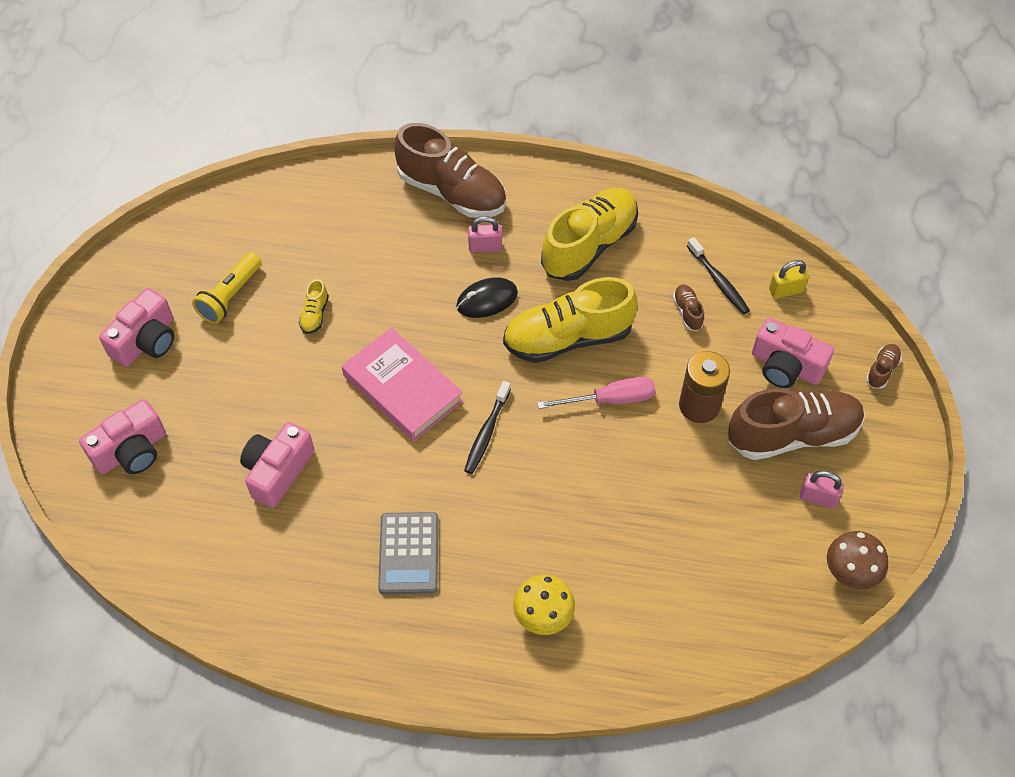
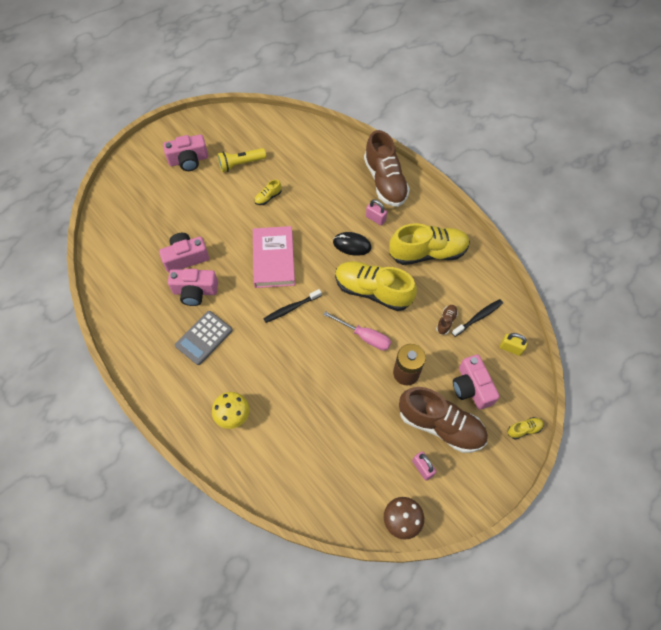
camera: 40 degrees right, 5 degrees up
pink camera [79,399,166,474] -> pink camera moved to [168,269,218,306]
black toothbrush [687,237,750,315] -> black toothbrush turned 135 degrees counterclockwise [452,299,503,337]
brown shoe [866,344,902,389] -> yellow shoe [508,417,544,440]

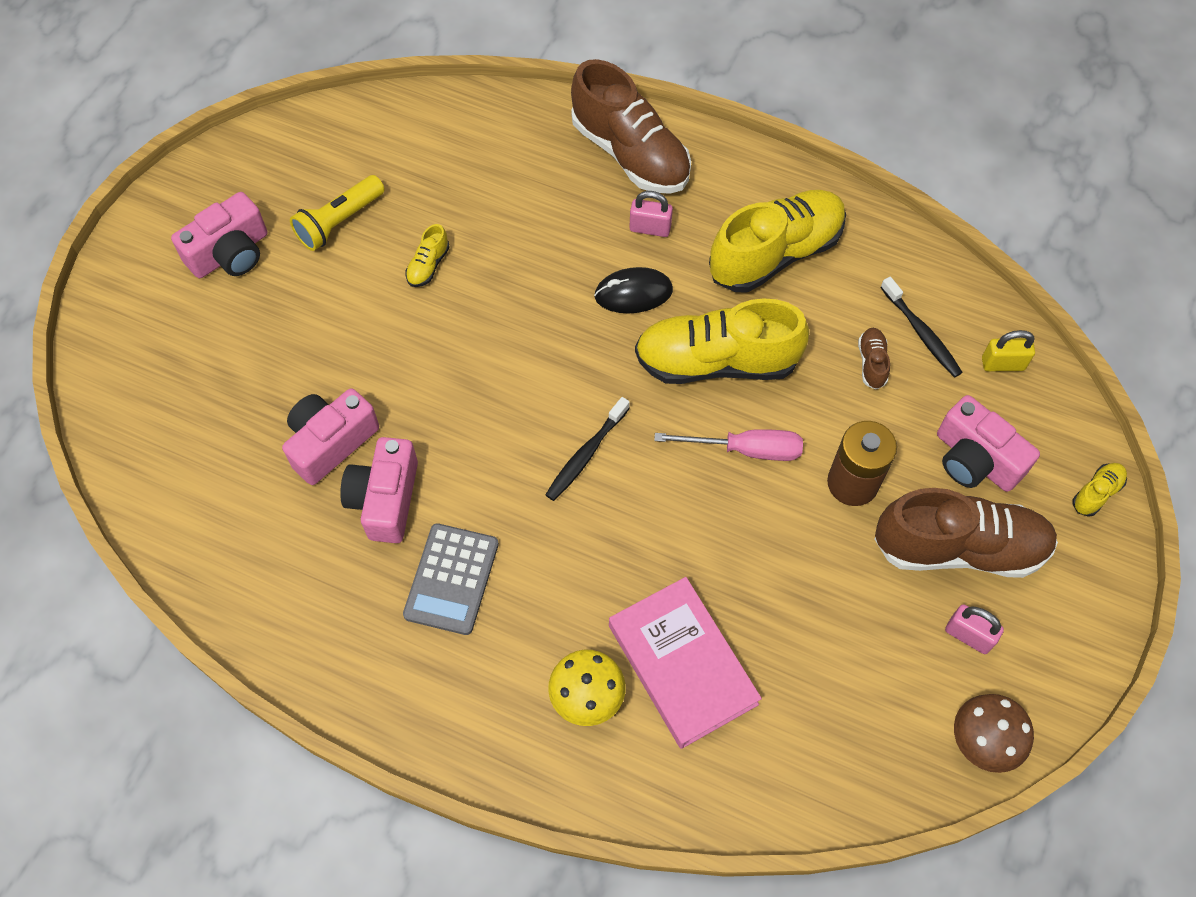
camera: 25 degrees left, 0 degrees up
pink camera [168,269,218,306] -> pink camera turned 120 degrees clockwise [340,437,418,543]
pink book [253,226,295,288] -> pink book moved to [609,577,762,749]
black toothbrush [452,299,503,337] -> black toothbrush turned 120 degrees clockwise [880,277,963,378]

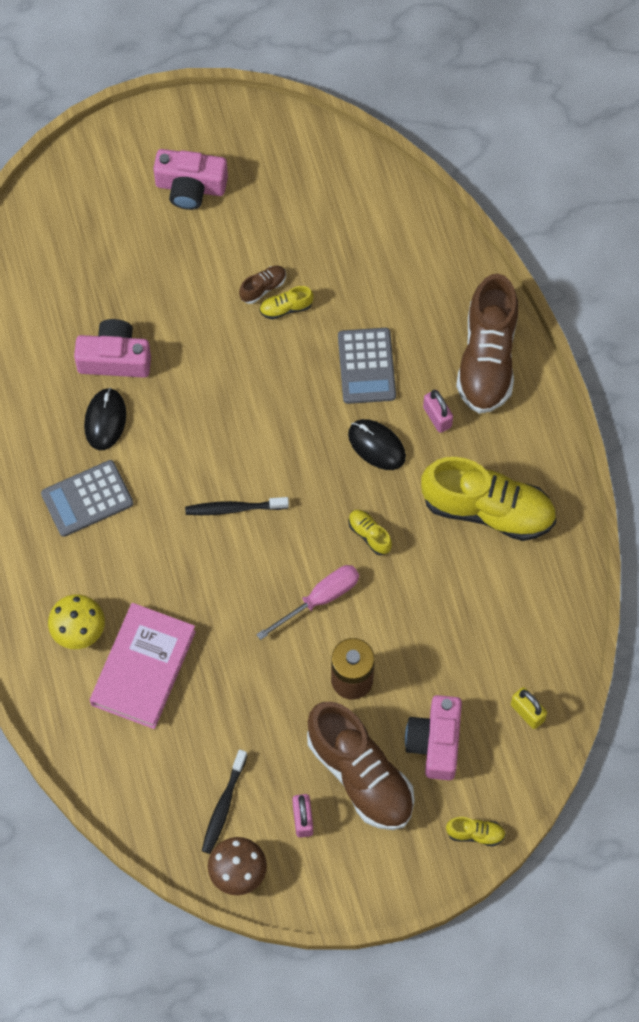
camera: 50 degrees right, 5 degrees up
yellow flashlight [290,175,385,251] -> none
pink camera [340,437,418,543] -> black mouse [84,388,126,450]
yellow shoe [635,298,809,384] -> yellow shoe [348,510,392,555], size x0.41
pink screwdriver [654,429,803,461] -> pink screwdriver turned 90 degrees counterclockwise [256,565,359,640]
brown shoe [858,328,890,390] -> brown shoe moved to [239,266,286,304]
black toothbrush [880,277,963,378] -> black toothbrush moved to [202,749,247,854]
none -> grey calculator [338,328,396,404]

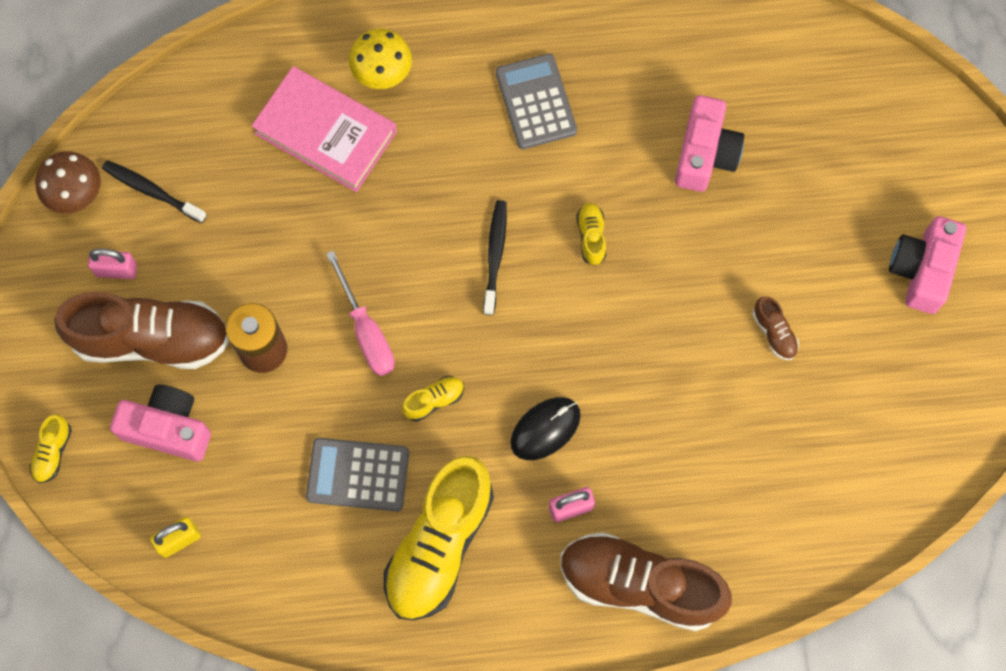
camera: 100 degrees right, 5 degrees up
black mouse [84,388,126,450] -> none
yellow shoe [259,286,314,319] -> yellow shoe moved to [576,203,606,266]
brown shoe [307,702,415,830] -> brown shoe turned 150 degrees counterclockwise [54,292,229,369]
grey calculator [338,328,396,404] -> grey calculator moved to [306,438,409,512]

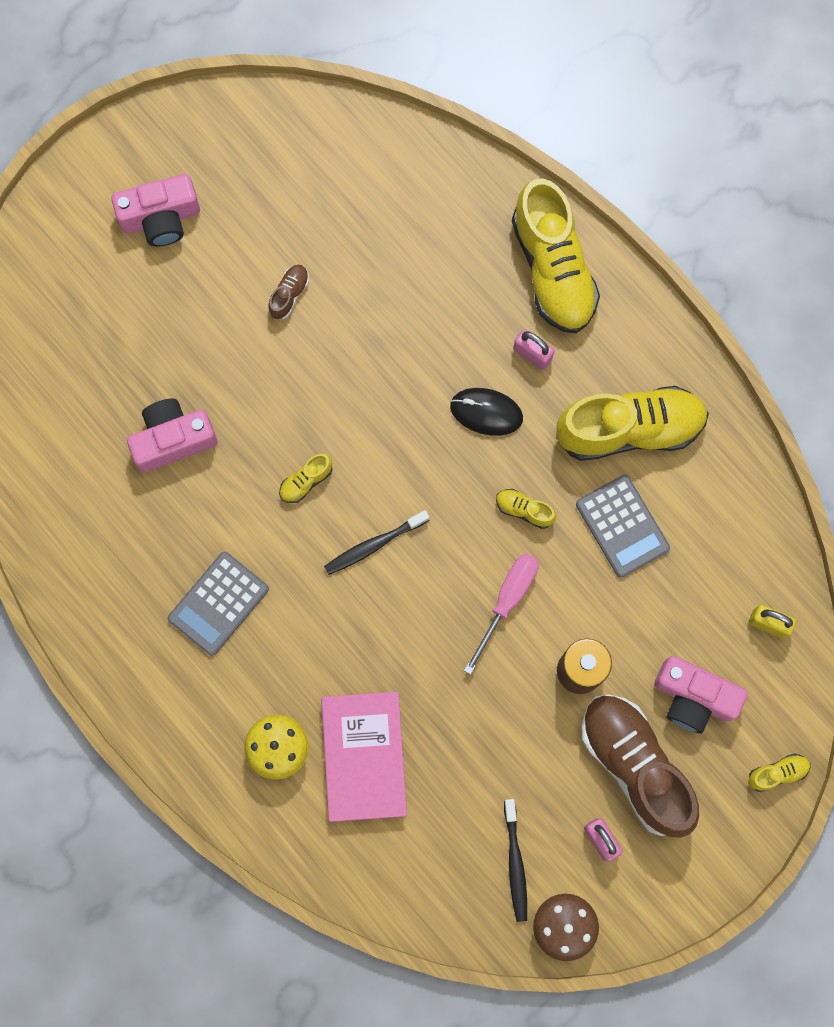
camera: 125 degrees left, 5 degrees up
pink camera [110,385,211,461] -> pink camera turned 45 degrees counterclockwise [654,656,748,733]
brown shoe [561,532,732,631] -> yellow shoe [512,178,600,333]

